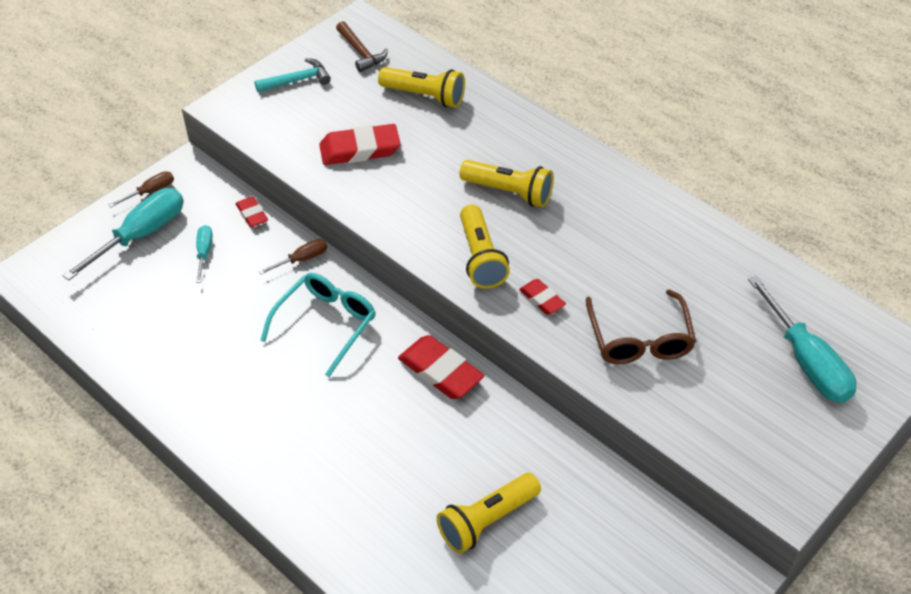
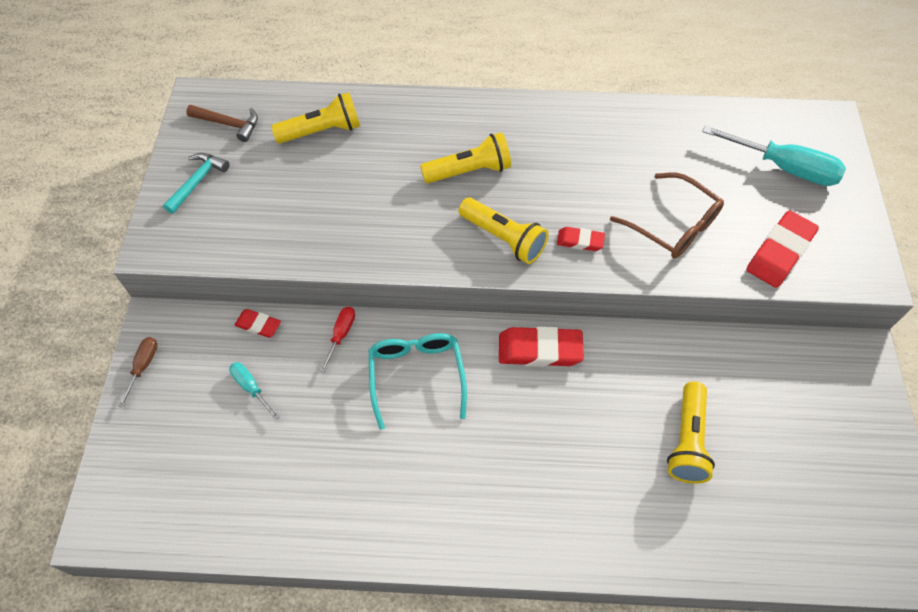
camera: 40 degrees left, 10 degrees up
turquoise screwdriver [62,188,184,281] -> none
brown screwdriver [259,239,327,274] -> red screwdriver [320,307,355,373]
red eraser [319,124,401,165] -> red eraser moved to [747,210,819,288]

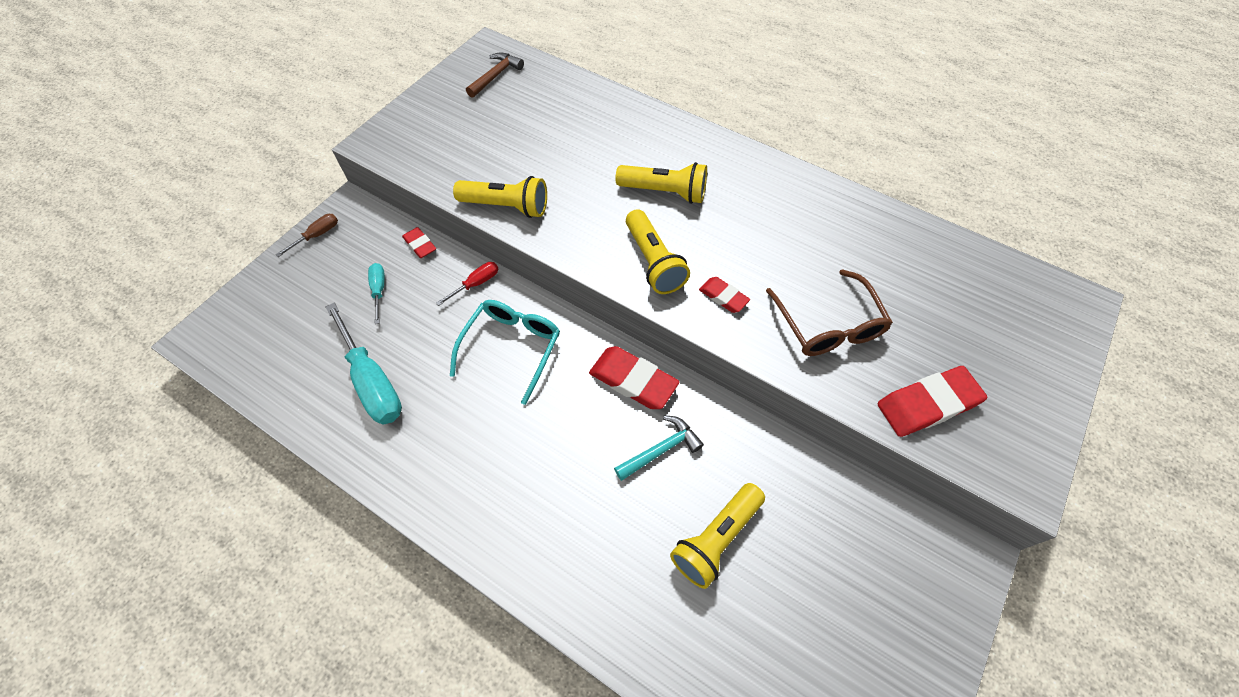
camera: 30 degrees right, 0 degrees up
turquoise hammer [163,153,229,214] -> turquoise hammer moved to [614,416,704,481]
brown hammer [186,105,258,142] -> brown hammer turned 105 degrees counterclockwise [466,52,524,98]
yellow flashlight [271,92,360,144] -> yellow flashlight moved to [453,176,547,218]
turquoise screwdriver [702,125,846,186] -> turquoise screwdriver moved to [326,303,402,425]

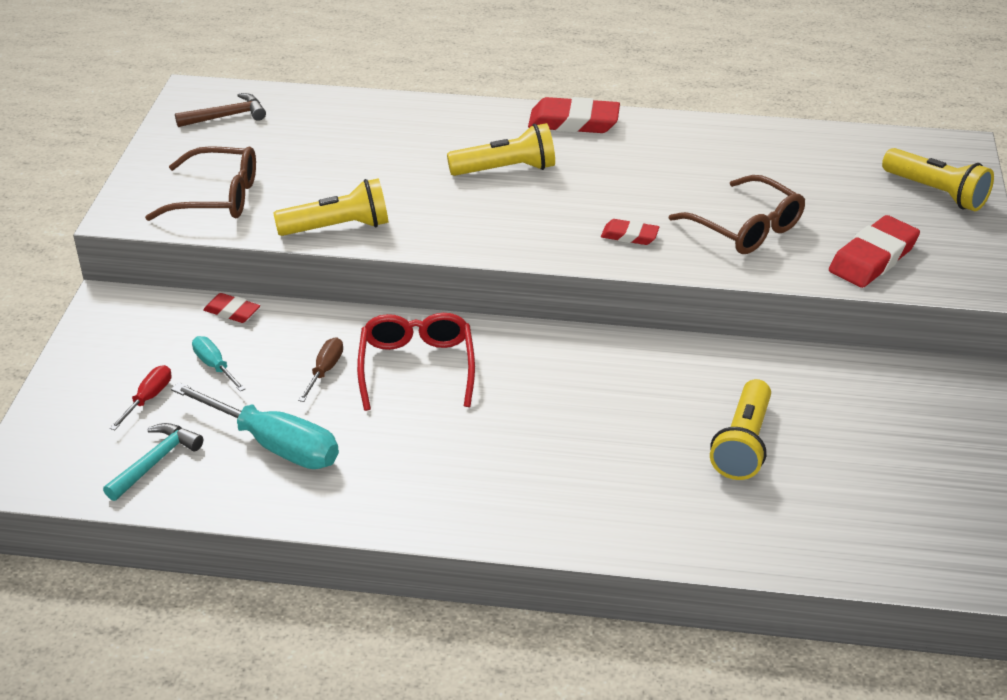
camera: 25 degrees left, 20 degrees down
brown screwdriver [275,214,338,257] -> brown screwdriver moved to [298,338,343,402]
red screwdriver [436,262,498,306] -> red screwdriver moved to [110,365,171,430]
turquoise glasses [450,300,560,405] -> red glasses [357,313,475,411]
brown hammer [466,52,524,98] -> brown hammer turned 60 degrees clockwise [175,93,266,127]
red eraser [589,346,679,409] -> red eraser moved to [528,97,620,133]
turquoise hammer [614,416,704,481] -> turquoise hammer moved to [103,423,203,501]
yellow flashlight [626,209,690,294] -> yellow flashlight moved to [882,148,994,211]
none -> brown glasses [145,146,256,221]

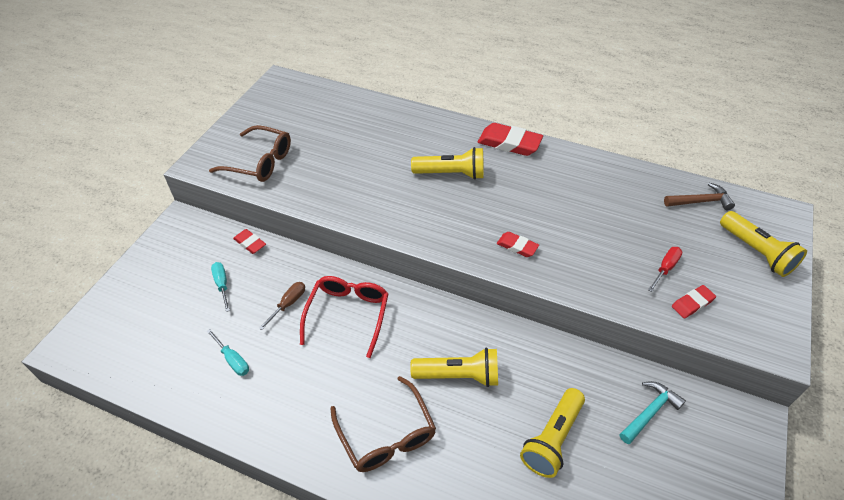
camera: 15 degrees right, 10 degrees up
turquoise hammer [103,423,203,501] -> turquoise hammer moved to [619,381,686,444]
red screwdriver [110,365,171,430] -> red screwdriver moved to [648,247,682,292]
turquoise screwdriver [171,382,339,469] -> turquoise screwdriver [206,329,249,376], size x0.50
brown hammer [175,93,266,127] -> brown hammer moved to [664,183,735,210]
yellow flashlight [273,178,388,236] -> yellow flashlight moved to [410,348,498,387]
brown glasses [669,175,805,254] -> brown glasses moved to [330,376,436,472]
red eraser [829,215,920,288] -> red eraser [672,285,716,319], size x0.56

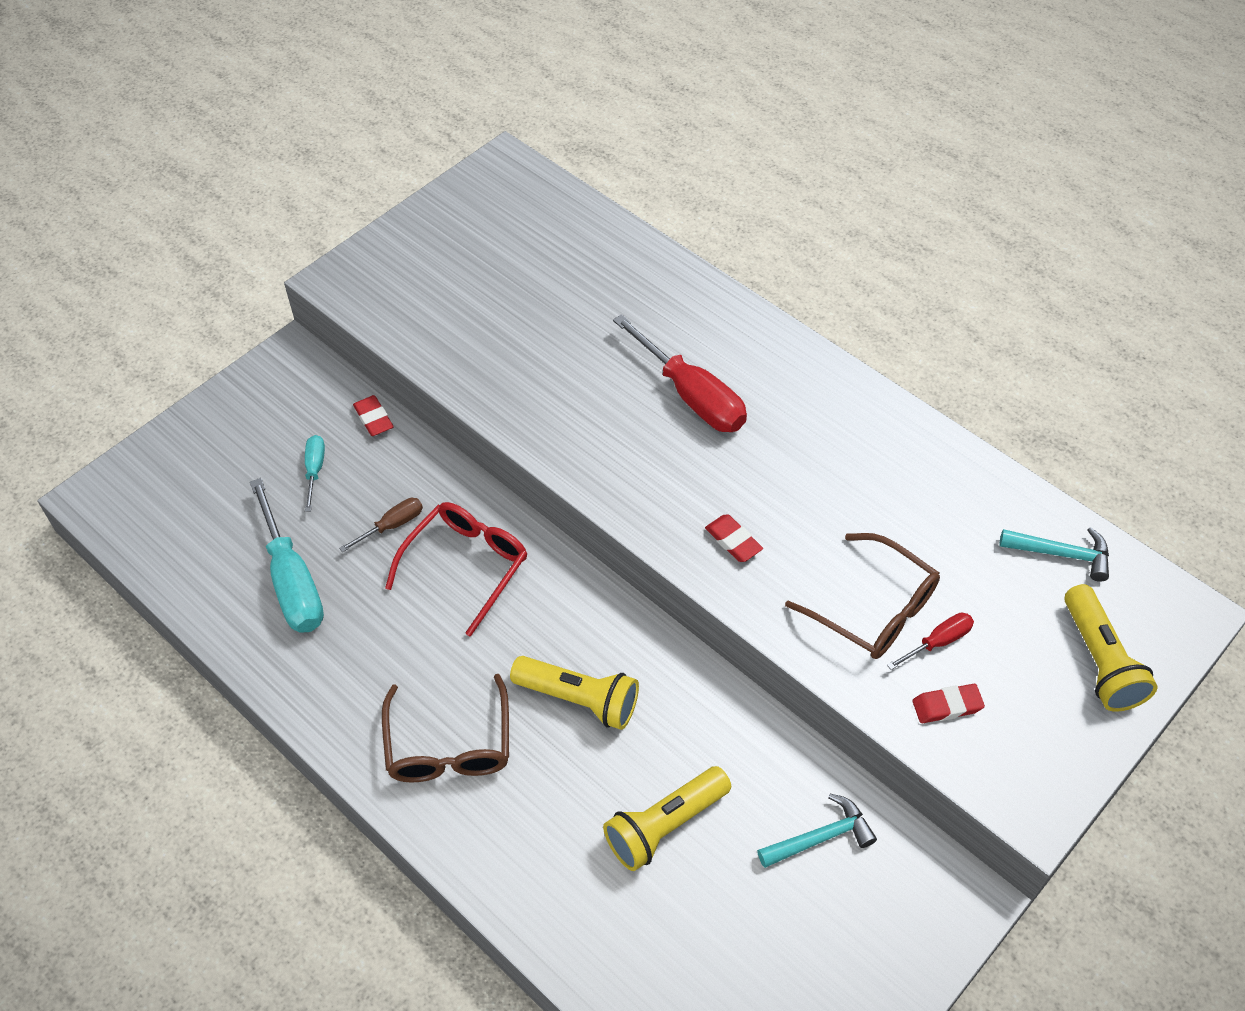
camera: 20 degrees right, 5 degrees up
turquoise screwdriver [206,329,249,376] -> turquoise screwdriver [250,478,324,633], size x2.00
brown glasses [209,125,291,182] -> brown glasses moved to [785,533,940,659]
yellow flashlight [411,147,484,180] -> red screwdriver [613,314,747,432]
red eraser [478,123,543,156] -> none
brown hammer [664,183,735,210] -> turquoise hammer [999,527,1109,582]

